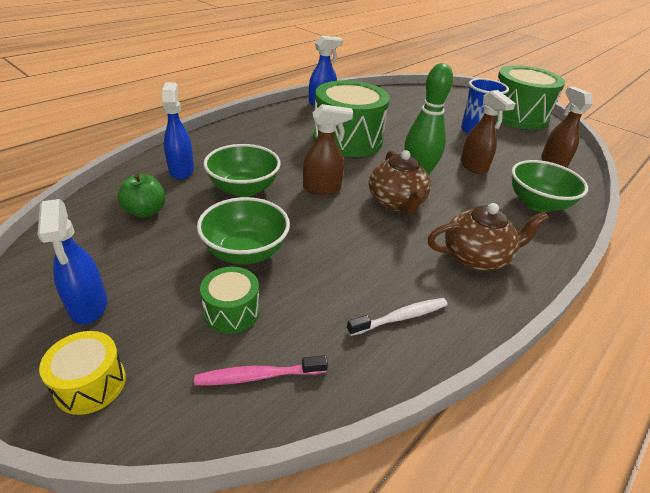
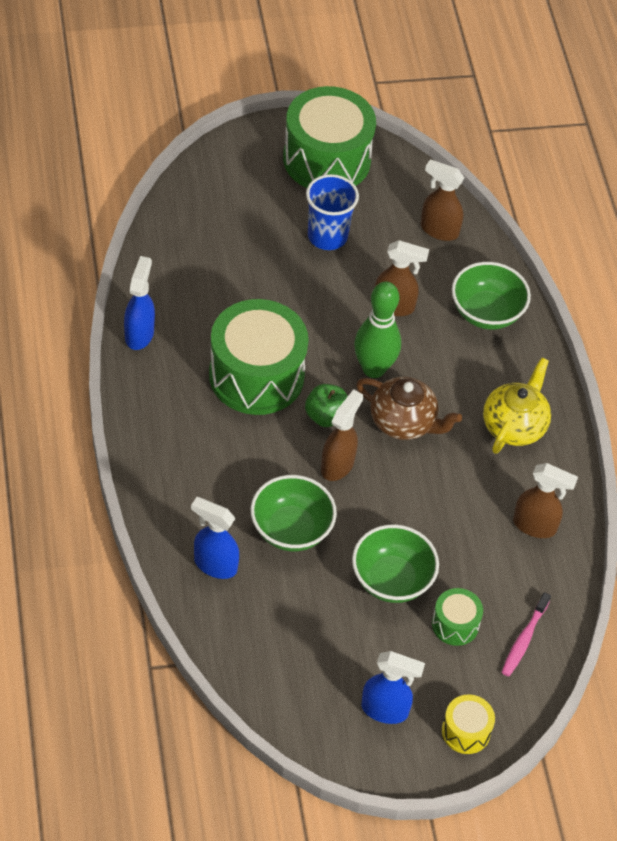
camera: 55 degrees left, 15 degrees up
green apple [117,174,166,218] -> green apple moved to [305,384,348,427]
white toothbrush [347,298,448,336] -> brown spray bottle [513,463,578,538]
brown teapot [428,203,549,271] -> yellow teapot [483,358,551,454]

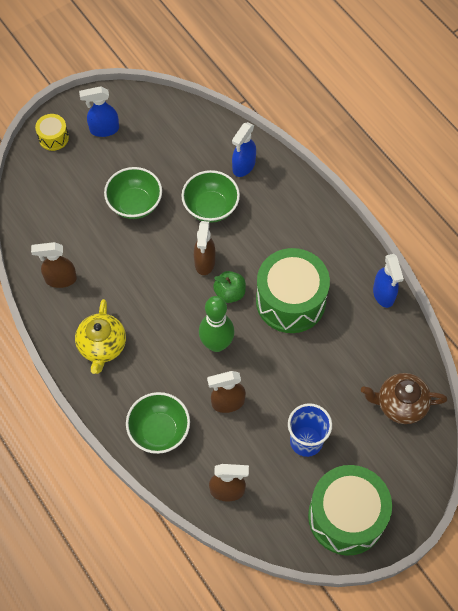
camera: 160 degrees right, 10 degrees up
blue spray bottle [191,497,239,579] -> blue spray bottle turned 120 degrees clockwise [232,122,256,177]
brown teapot [356,377,462,440] -> brown teapot moved to [361,373,447,424]
green drum [432,588,483,646] -> none
pink toothbrush [502,592,551,676] -> none

